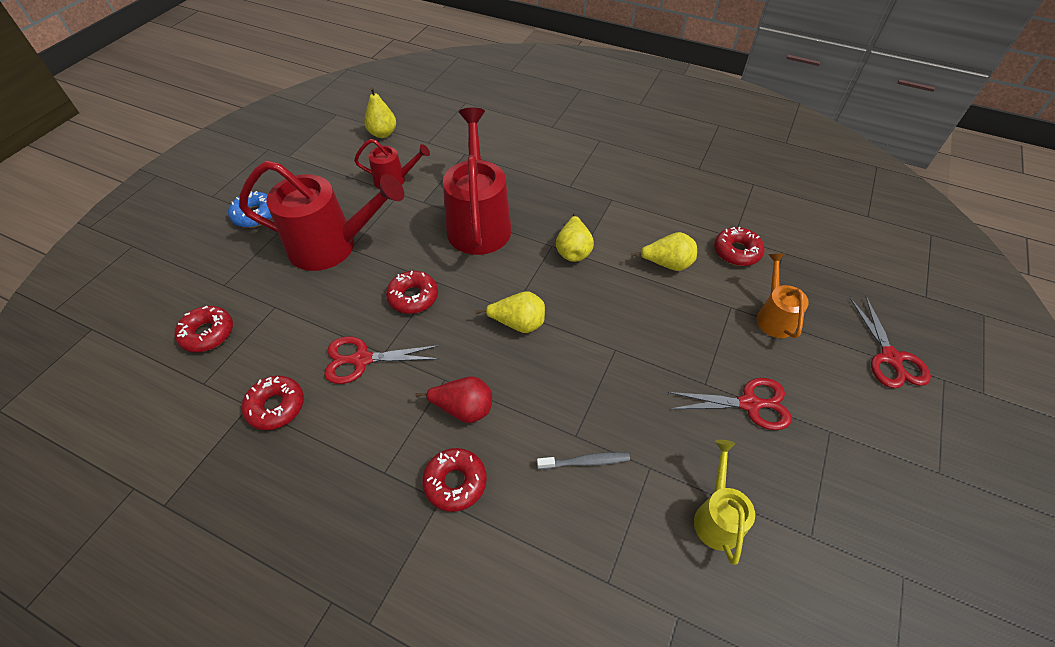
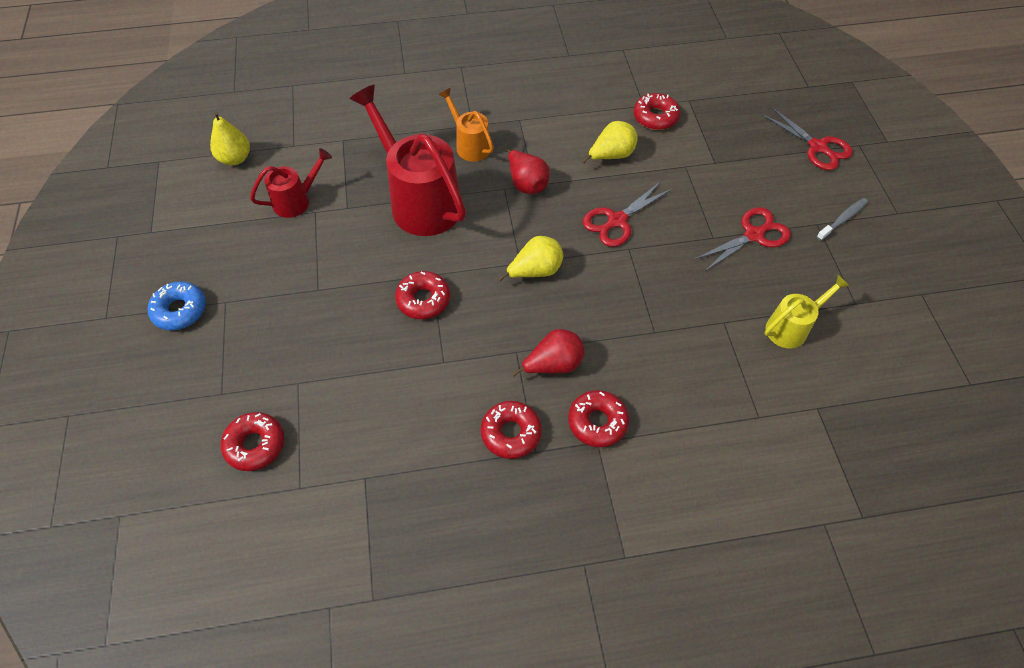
camera: 35 degrees left, 5 degrees up
red watering can [239,161,404,271] -> none
red donut [242,376,304,430] -> red donut moved to [481,401,542,459]
red scissors [324,336,439,384] -> red scissors moved to [583,181,673,247]
grey toothbrush [537,452,630,469] -> grey toothbrush moved to [816,198,868,241]
yellow pear [556,213,594,262] -> red pear [505,148,550,194]
yellow watering can [694,440,755,565] -> yellow watering can turned 90 degrees clockwise [764,275,849,348]
orange watering can [757,253,809,338] -> orange watering can moved to [438,88,494,162]

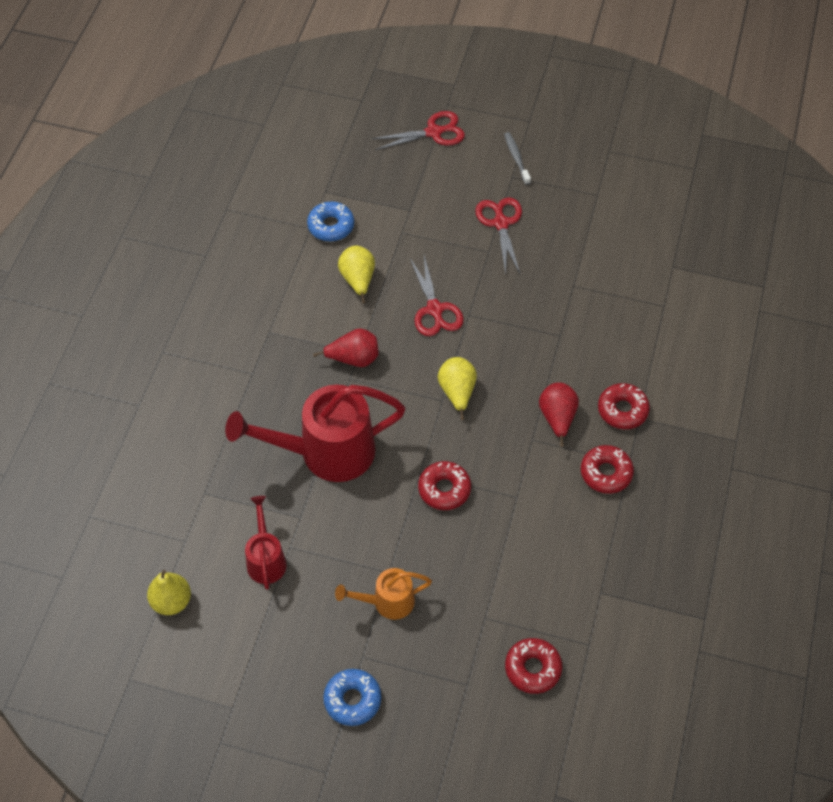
camera: 65 degrees left, 0 degrees up
orange watering can [438,88,494,162] -> orange watering can moved to [335,568,432,620]
red donut [634,93,680,130] -> blue donut [307,201,354,241]
yellow watering can [764,275,849,348] -> none

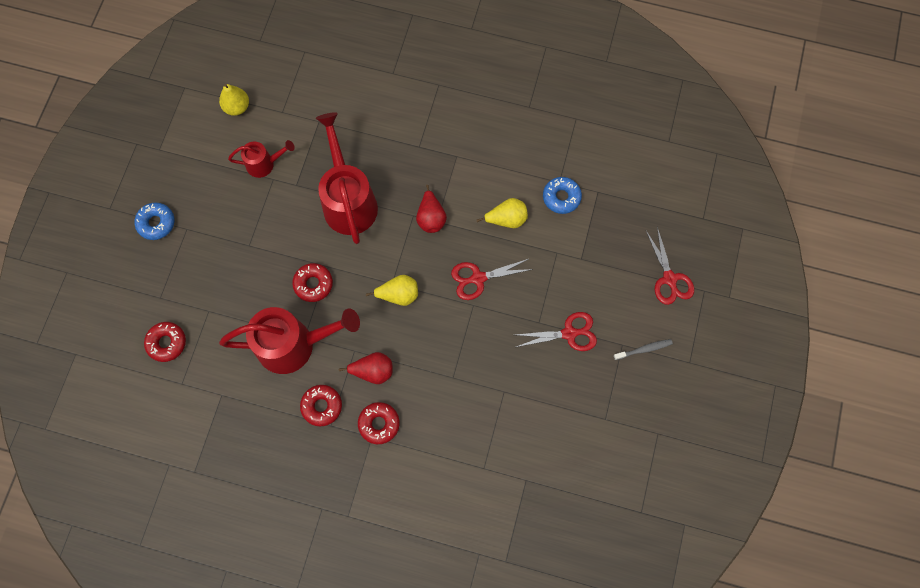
camera: 90 degrees right, 15 degrees up
orange watering can [335,568,432,620] -> none
none -> red watering can [219,307,360,374]

